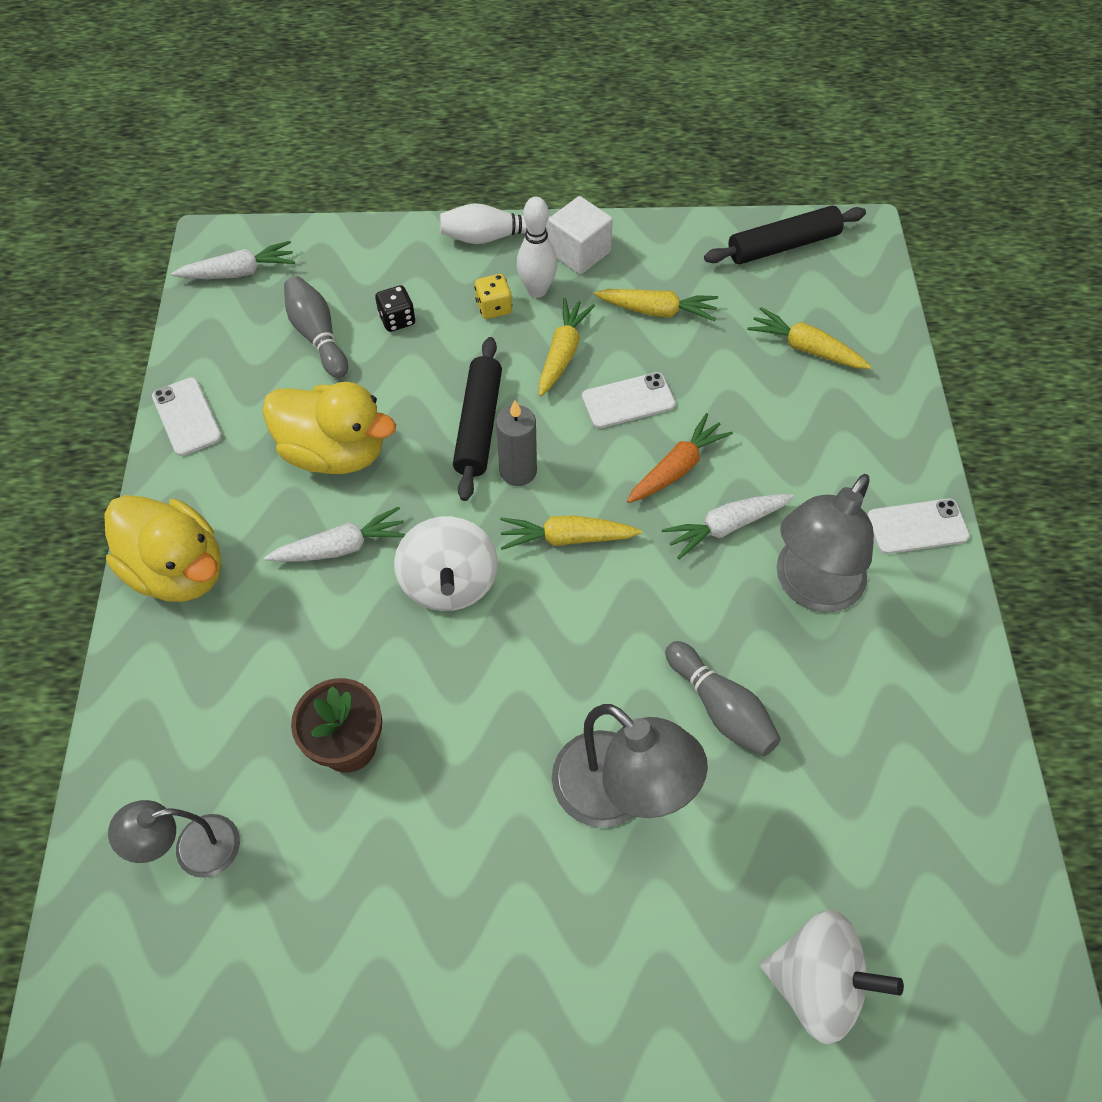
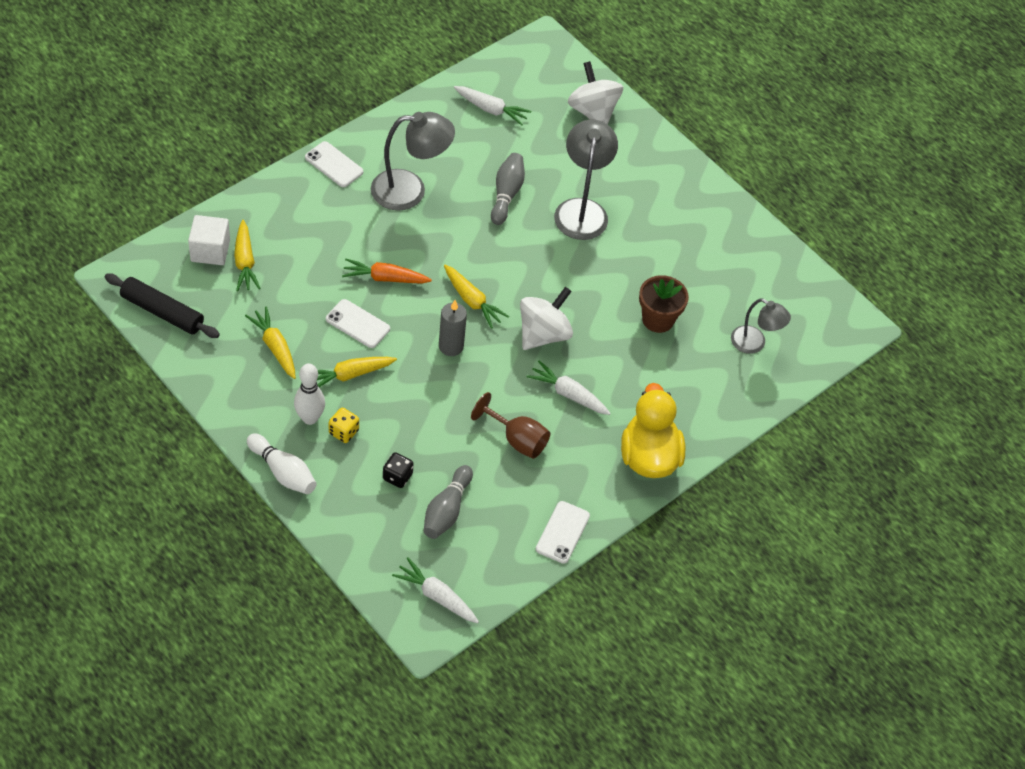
camera: 135 degrees left, 5 degrees down
yellow duck [262,382,396,474] -> brown goblet [471,392,550,459]
black rolling pin [453,337,502,501] -> none
white cube [548,196,613,275] -> white cube moved to [188,215,230,265]
white carrot [661,494,794,559] -> white carrot moved to [454,86,531,126]

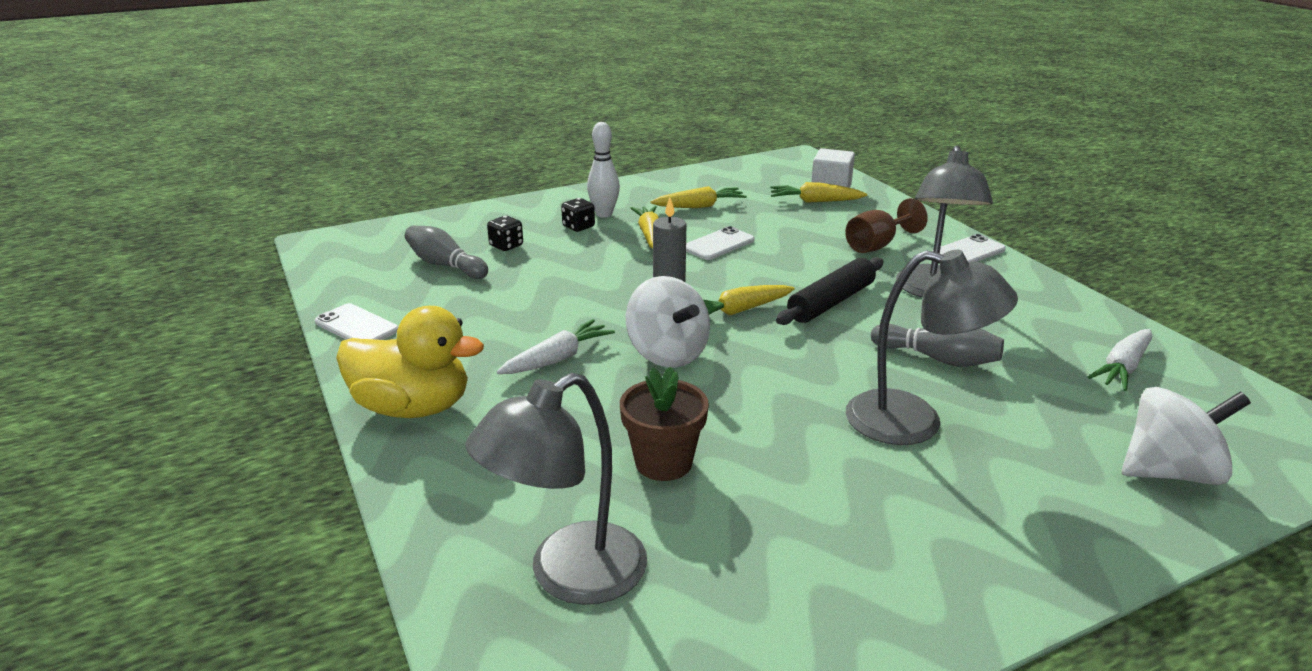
camera: 110 degrees right, 25 degrees down
black rolling pin [105,274,220,338] -> black rolling pin moved to [776,257,883,325]
white bowling pin [247,433,317,494] -> none
yellow dice [329,408,359,443] -> black dice [561,198,595,232]
orange carrot [342,259,432,284] -> none
white carrot [392,557,479,623] -> none
brown goblet [471,392,550,459] -> brown goblet moved to [845,198,928,253]
grey lamp [731,298,791,354] -> grey lamp [466,373,647,605], size x1.62

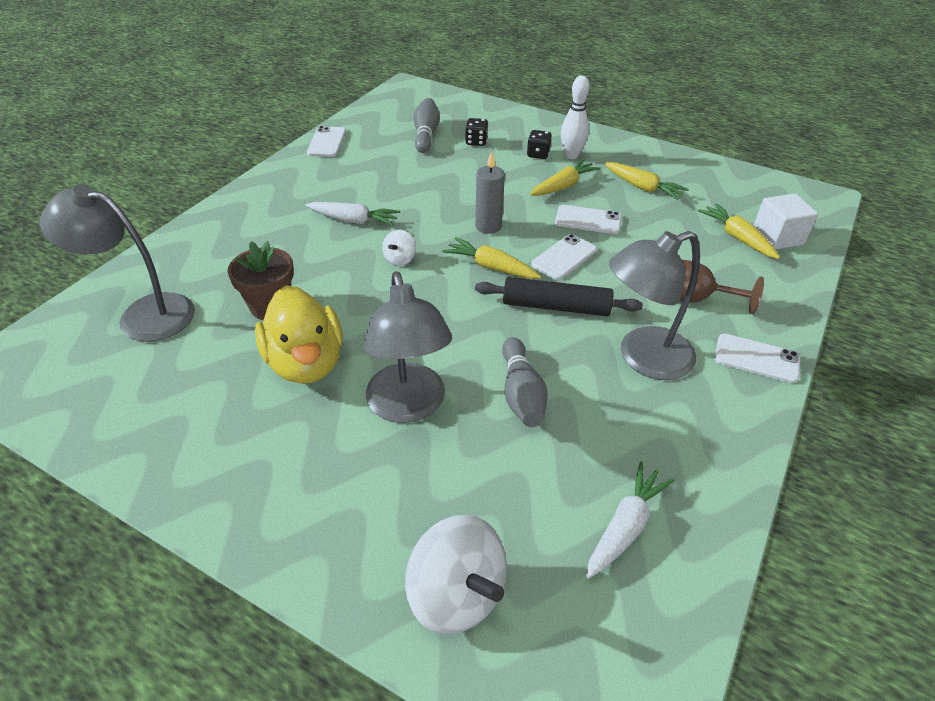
camera: 55 degrees right, 15 degrees up
yellow duck [336,306,484,418] -> yellow duck moved to [255,285,343,384]
white spinning top [626,276,710,368] -> white spinning top [382,230,416,266], size x0.50
white carrot [1088,329,1152,391] -> white carrot turned 120 degrees clockwise [586,461,675,579]
none -> white phone [531,234,597,280]

